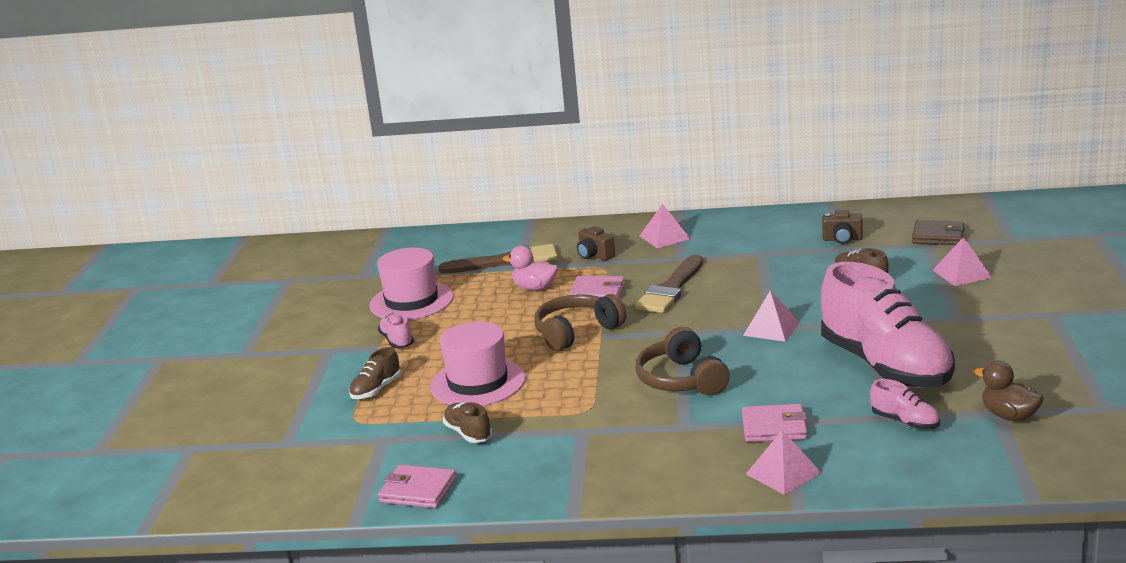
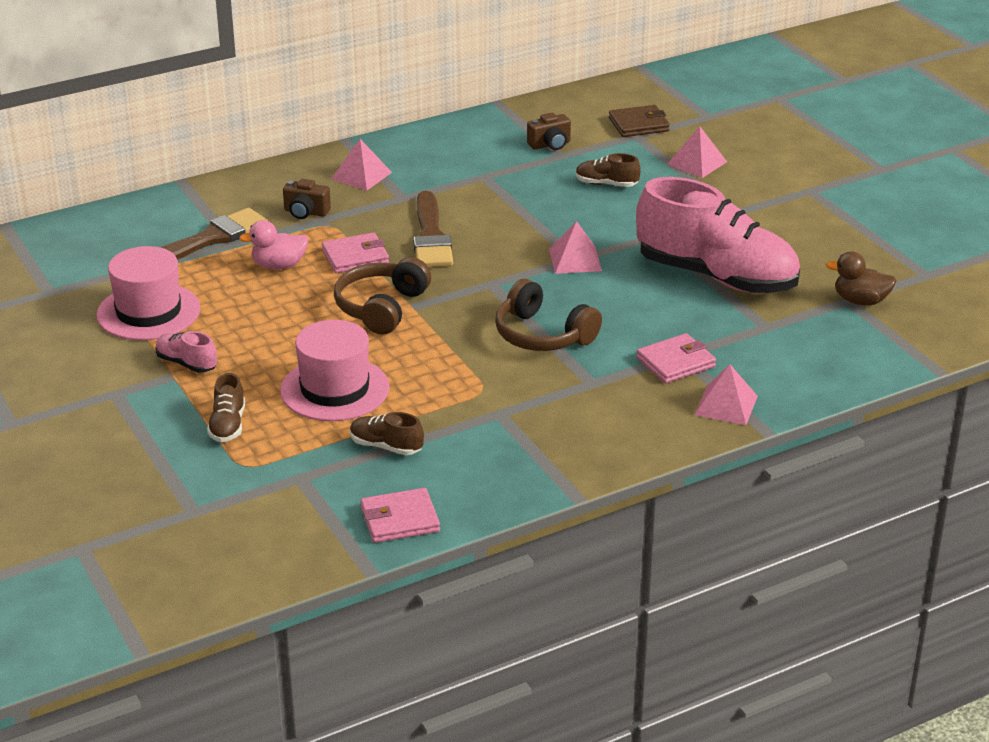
camera: 35 degrees left, 10 degrees up
pink shoe [870,379,940,430] -> none

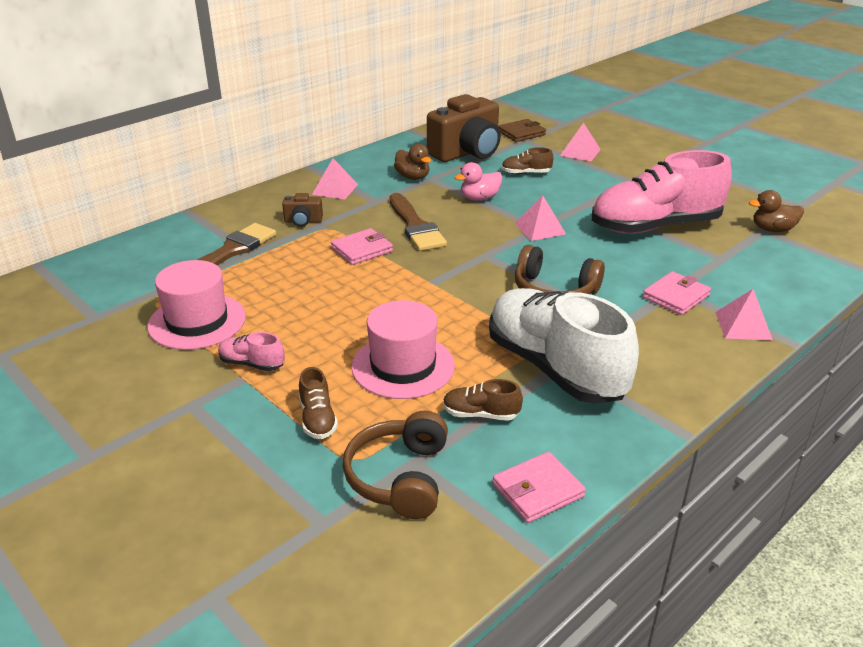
camera: 15 degrees left, 0 degrees up
pink duck [239,220,309,270] -> pink duck moved to [455,162,503,201]
brown headphones [334,257,431,334] -> brown headphones moved to [343,411,448,519]
brown camera [527,113,571,150] -> brown camera [427,94,501,162], size x2.28
pink shoe [636,177,800,293] -> pink shoe turned 150 degrees clockwise [592,150,732,234]
none -> brown duck [394,144,432,180]
none -> white shoe [489,288,639,404]

